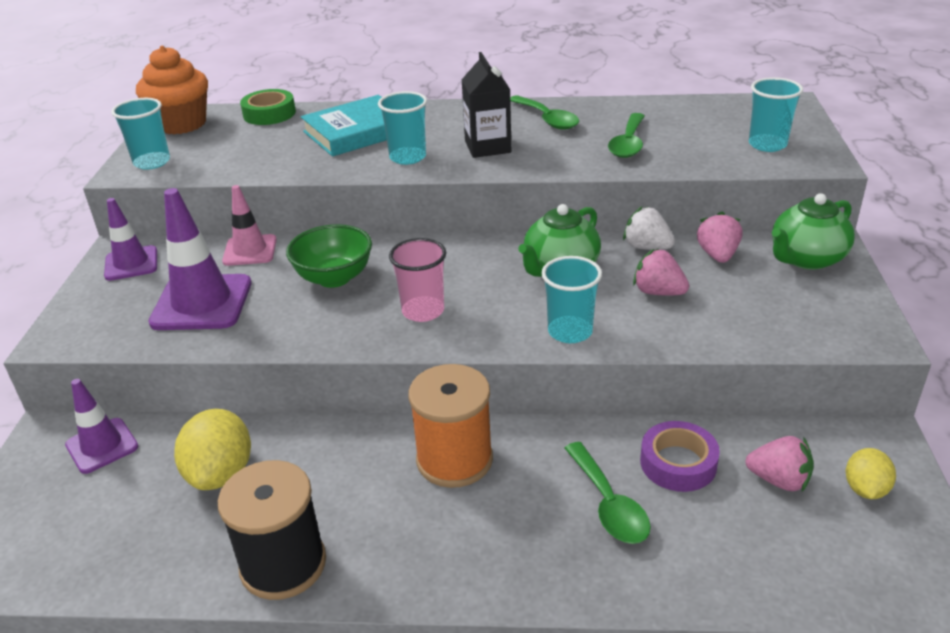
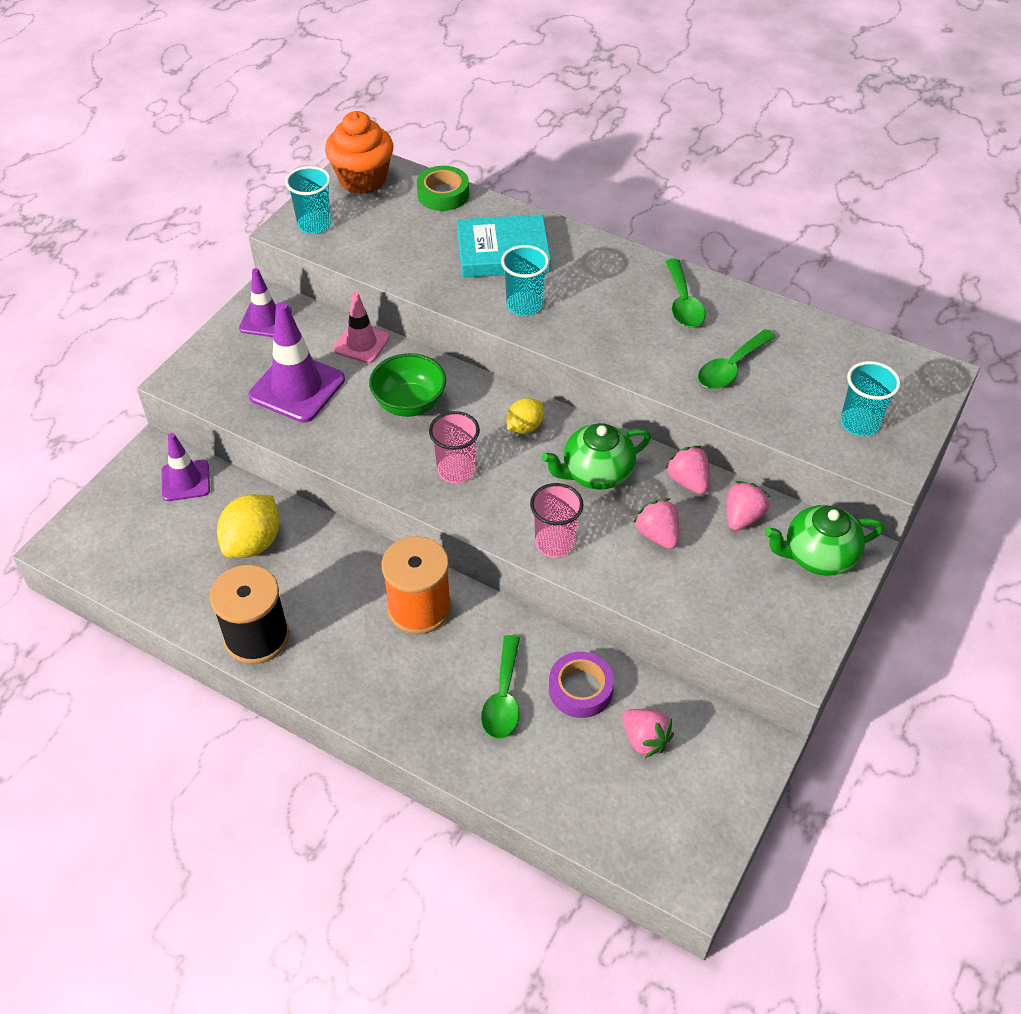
camera: 25 degrees right, 15 degrees up
black carton [462,52,511,158] -> none
turquoise cup [541,256,602,343] -> pink cup [530,483,584,558]
white strawberry [623,207,675,250] -> pink strawberry [665,446,709,494]
yellow lemon [846,448,896,499] -> yellow lemon moved to [507,398,544,434]

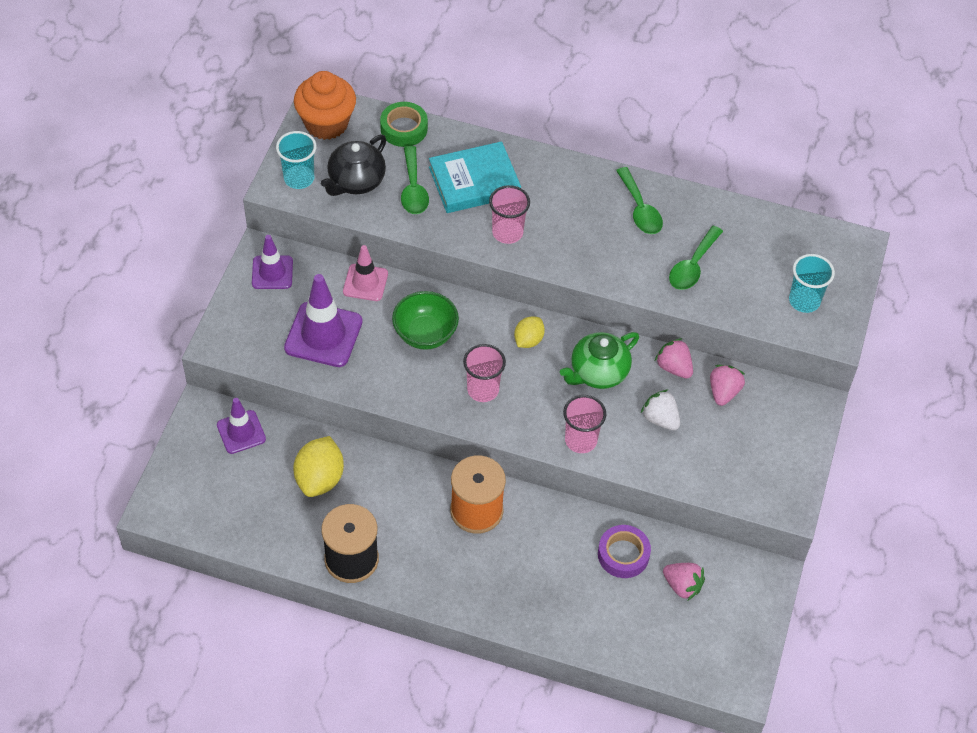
camera: 15 degrees left, 5 degrees up
green spoon [481,635,520,739] -> green spoon moved to [401,146,429,214]
turquoise cup [501,245,549,316] -> pink cup [489,185,530,244]
pink strawberry [633,498,679,549] -> white strawberry [641,389,680,430]
green teapot [765,505,884,576] -> none
none -> black teapot [321,135,386,196]

